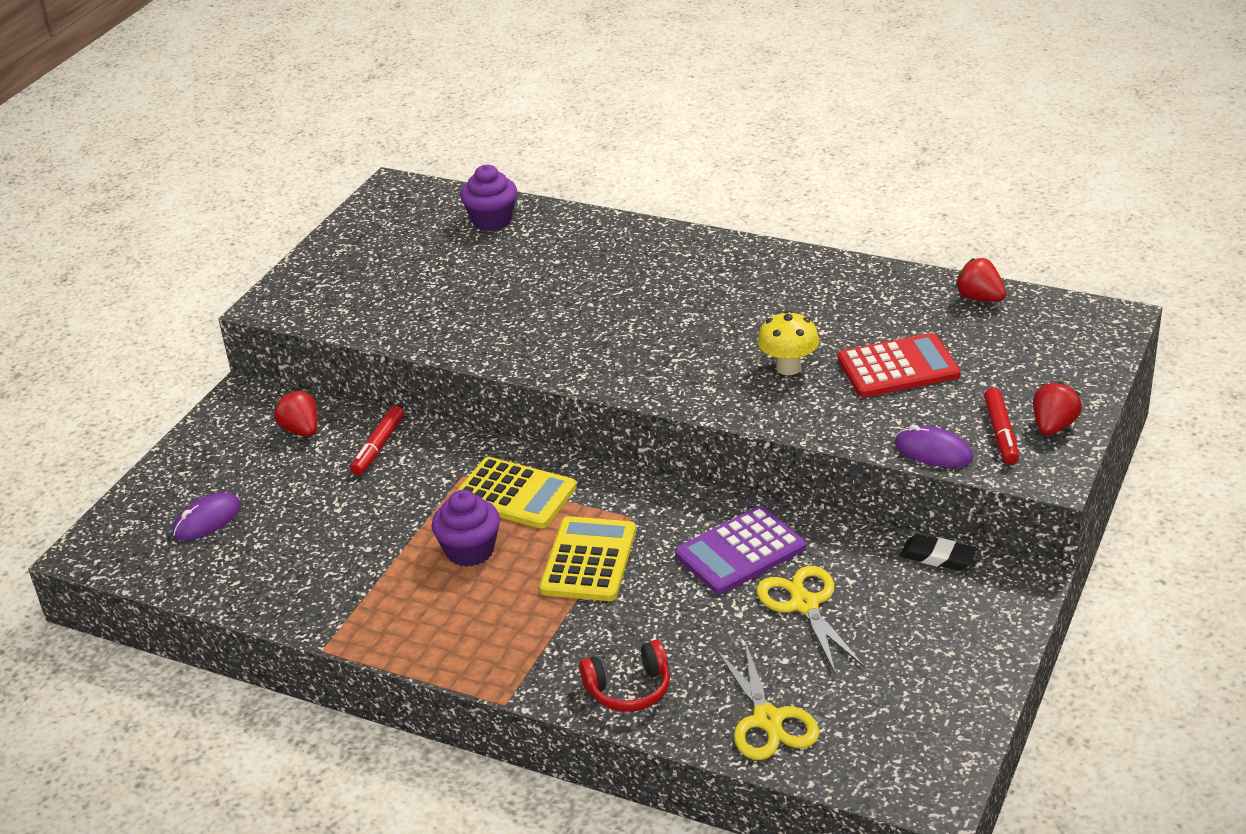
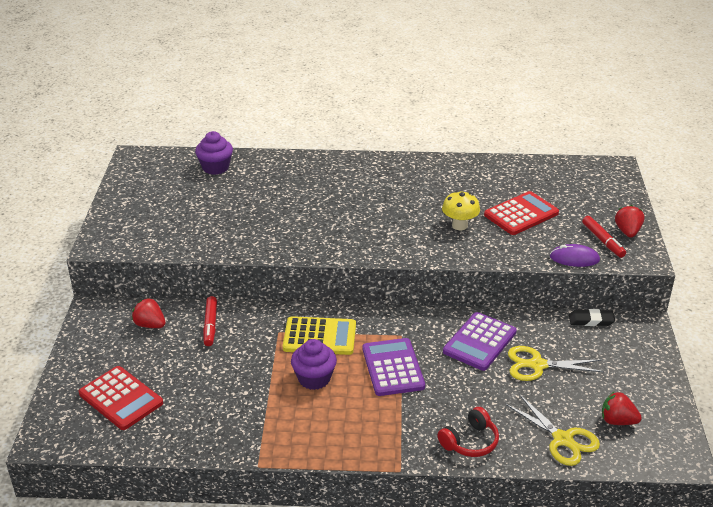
camera: 25 degrees left, 0 degrees up
purple mouse [172,493,241,541] -> red calculator [79,366,163,430]
yellow calculator [539,516,636,601] -> purple calculator [362,338,425,396]
yellow scissors [757,566,864,675] -> yellow scissors turned 45 degrees counterclockwise [508,346,604,381]
red strawberry [955,258,1006,302] -> red strawberry moved to [602,391,642,425]

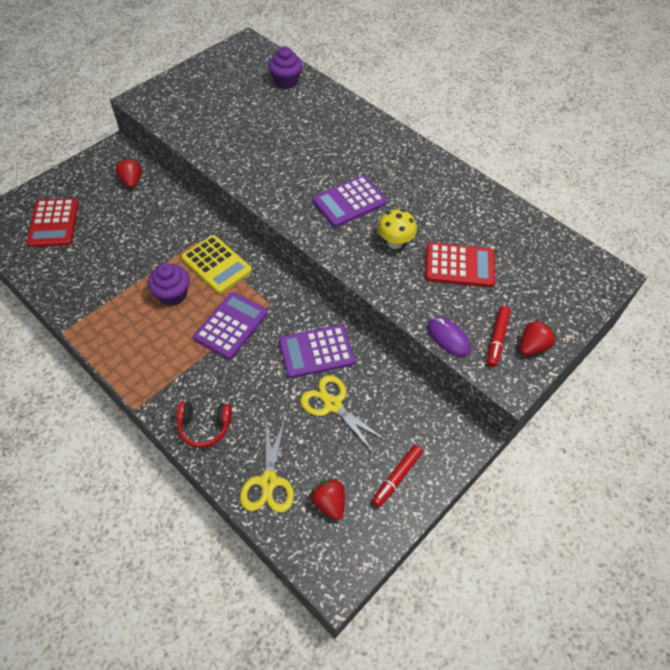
camera: 40 degrees right, 20 degrees up
red marker [203,296,217,346] -> red marker moved to [372,445,423,507]
black eraser [569,309,615,326] -> none
none -> purple calculator [312,176,387,227]

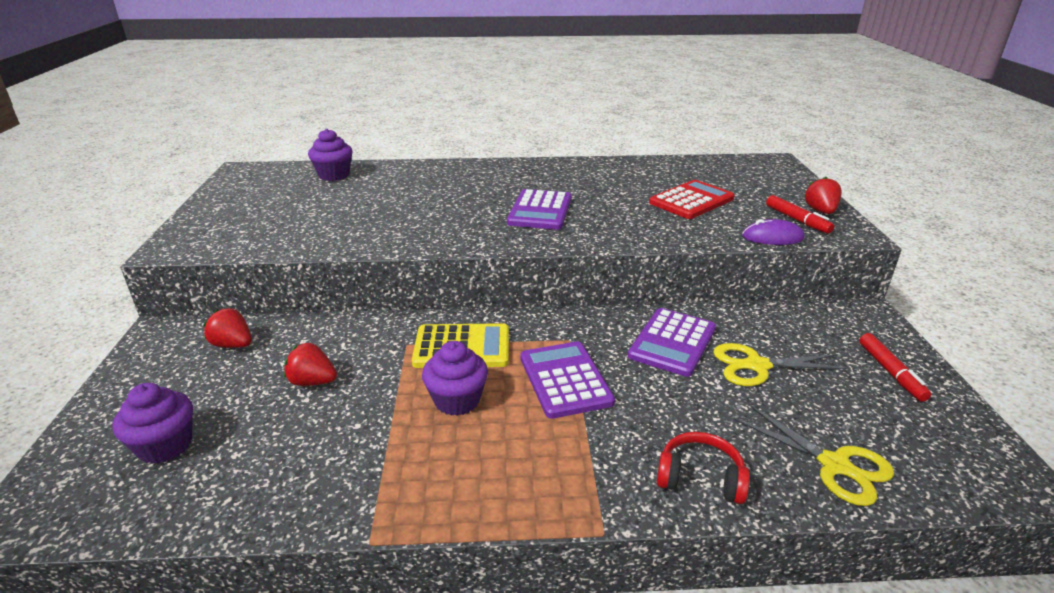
camera: 45 degrees left, 25 degrees down
red calculator [27,198,79,247] -> purple cupcake [112,383,193,464]
red headphones [177,402,232,448] -> red headphones turned 120 degrees counterclockwise [657,432,750,504]
red strawberry [311,479,345,520] -> red strawberry moved to [284,342,337,386]
yellow mushroom [378,209,417,249] -> none

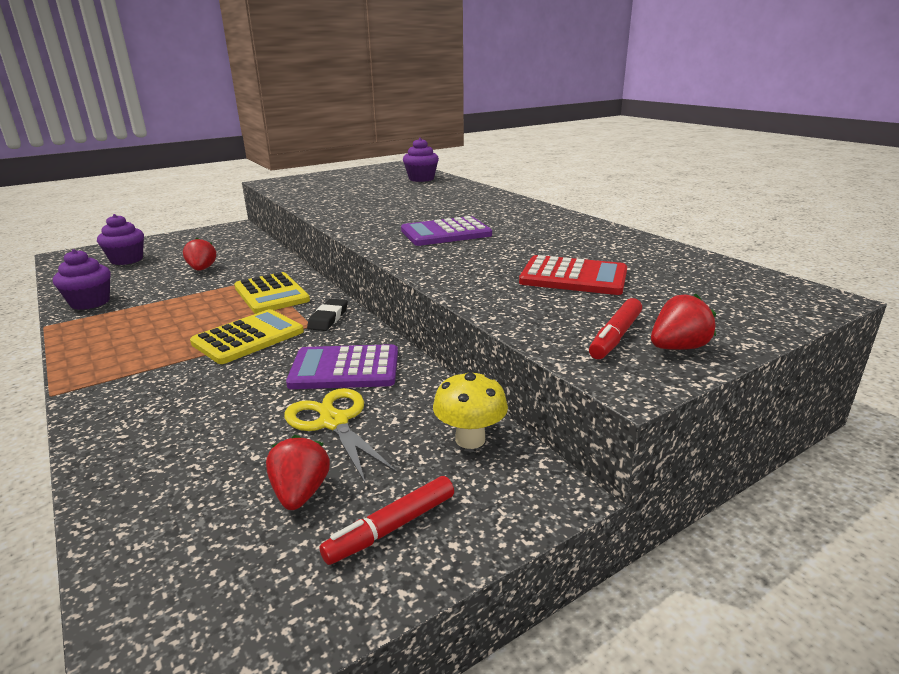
camera: 60 degrees right, 5 degrees down
red strawberry [203,308,252,348] -> red strawberry moved to [266,435,330,510]
purple cupcake [422,341,488,416] -> purple cupcake moved to [53,249,111,310]
purple calculator [520,341,615,419] -> yellow calculator [190,309,304,364]
red headphones [657,432,750,504] -> none
yellow scissors [733,404,894,506] -> none
purple mouse [742,219,805,245] -> none
none -> black eraser [307,299,348,331]
none -> yellow mushroom [433,371,508,449]

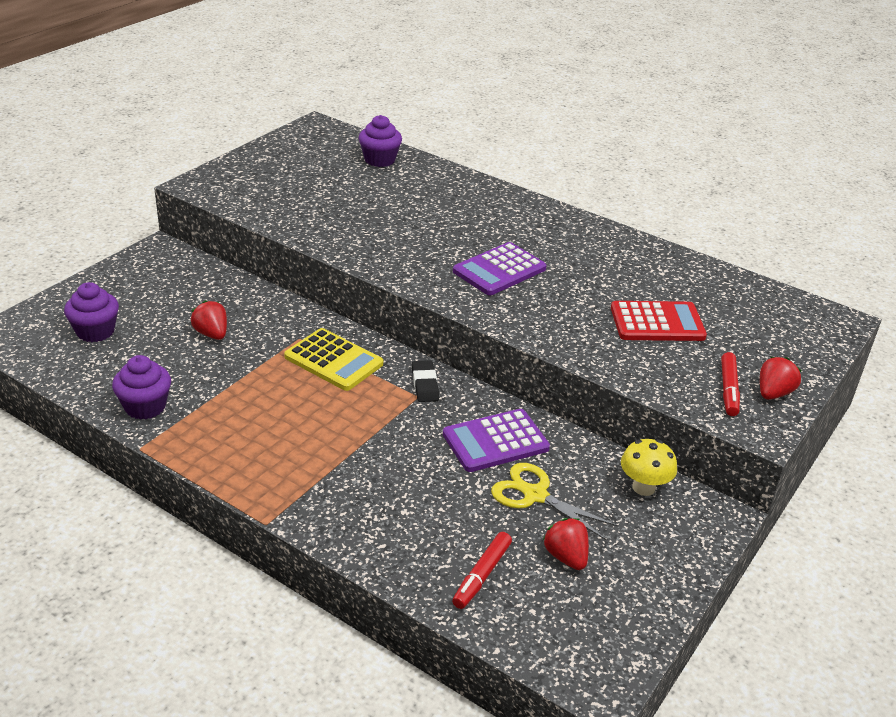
camera: 25 degrees left, 10 degrees up
yellow calculator [190,309,304,364] -> none
red marker [320,476,454,565] -> red marker moved to [452,532,512,609]

